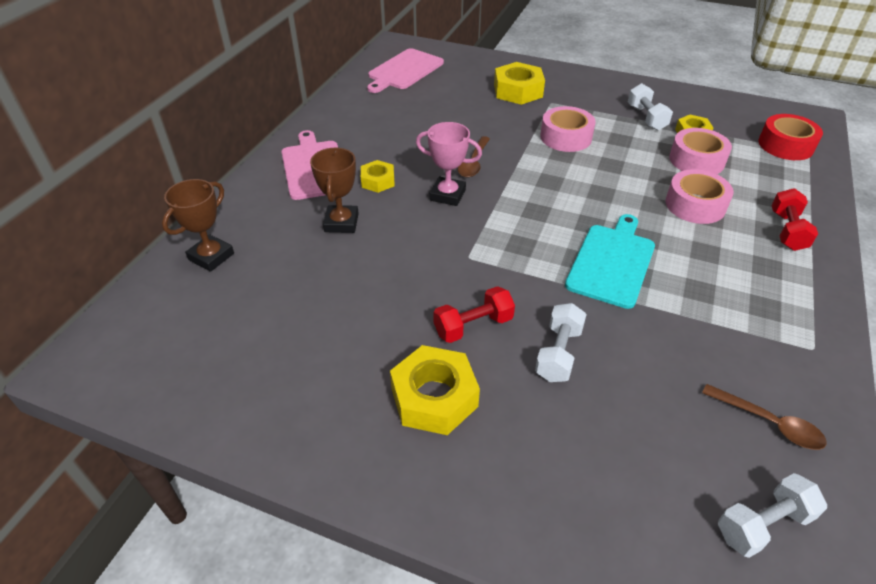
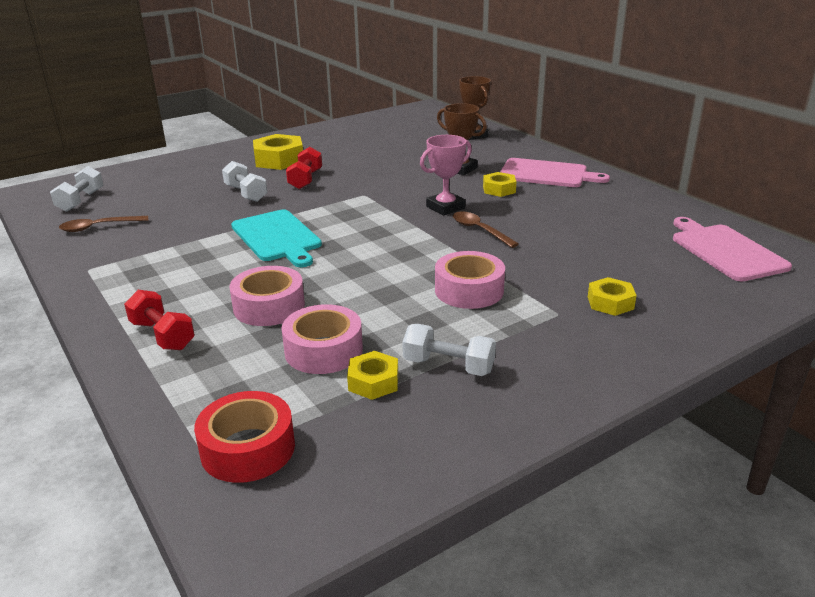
camera: 125 degrees right, 15 degrees down
yellow nut [494,62,545,105] -> yellow nut [588,277,637,316], size x0.59

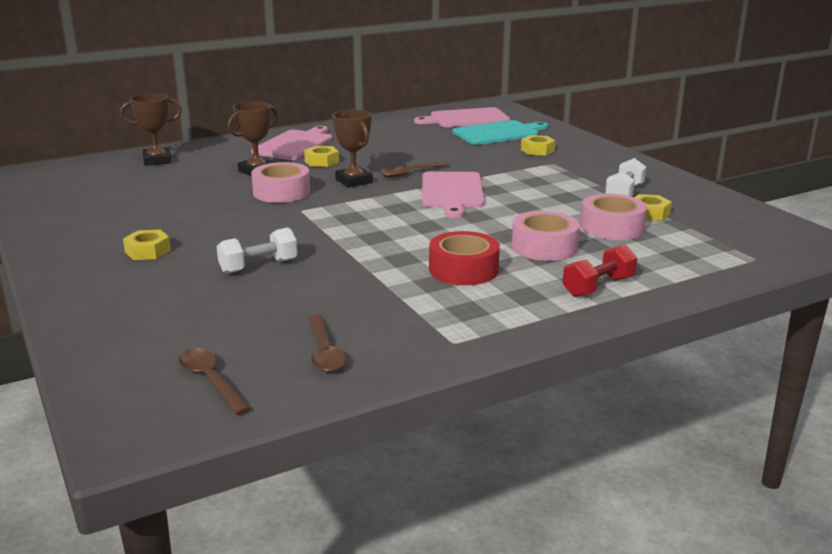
camera: 85 degrees left, 5 degrees down
white dumbbell [50,166,104,212] -> brown spoon [178,348,251,415]
red tape [194,391,295,483] -> red tape moved to [429,231,500,285]
turquoise cutting board [231,209,322,267] -> turquoise cutting board moved to [452,120,548,145]
yellow nut [253,134,303,170] -> yellow nut [123,230,171,260], size x0.59
red dumbbell [286,147,322,189] -> none
pink trophy [420,135,472,215] -> brown trophy [332,109,373,188]
pink tape [435,251,505,309] -> pink tape moved to [251,162,310,203]
none -> pink cutting board [422,172,484,218]

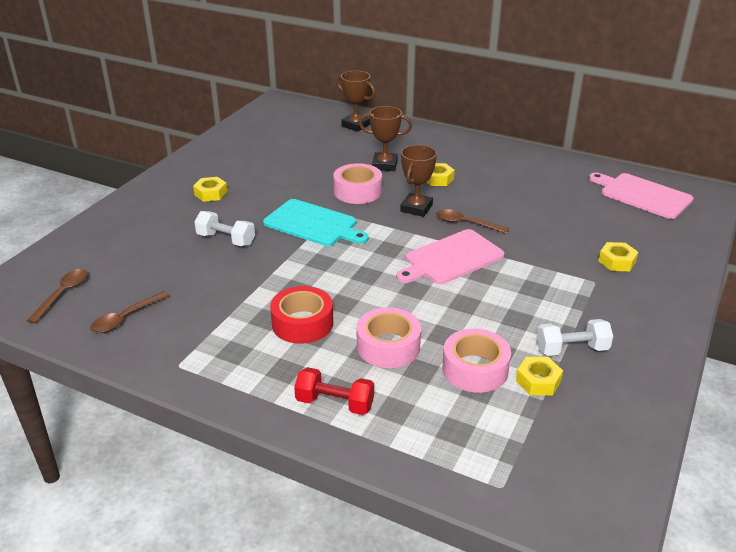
camera: 55 degrees right, 10 degrees up
pink cutting board [251,126,332,160] -> none
turquoise cutting board [452,120,548,145] -> turquoise cutting board moved to [263,199,368,246]

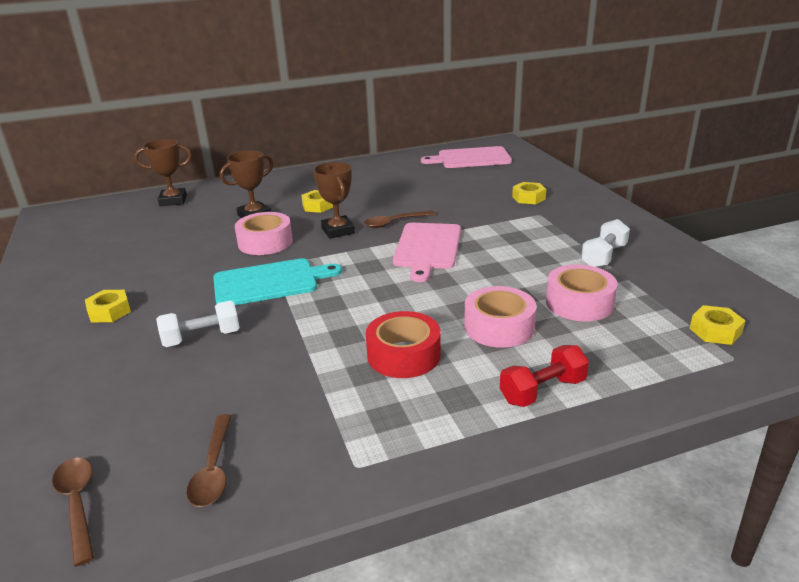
camera: 45 degrees left, 5 degrees down
yellow nut [516,357,563,395] -> yellow nut moved to [689,305,746,345]

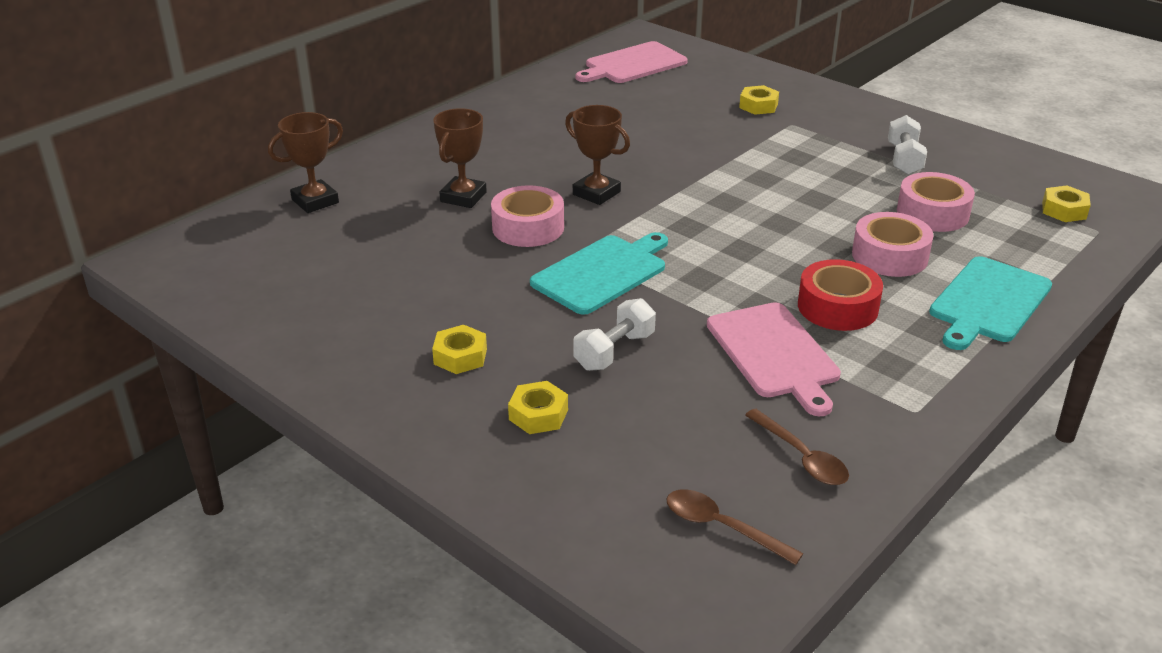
camera: 30 degrees left, 5 degrees up
yellow nut [301,190,333,213] -> yellow nut moved to [508,381,568,434]
brown spoon [364,211,436,228] -> none
pink cutting board [393,223,461,282] -> pink cutting board moved to [707,302,841,417]
red dumbbell [500,345,589,407] -> turquoise cutting board [929,256,1052,350]

